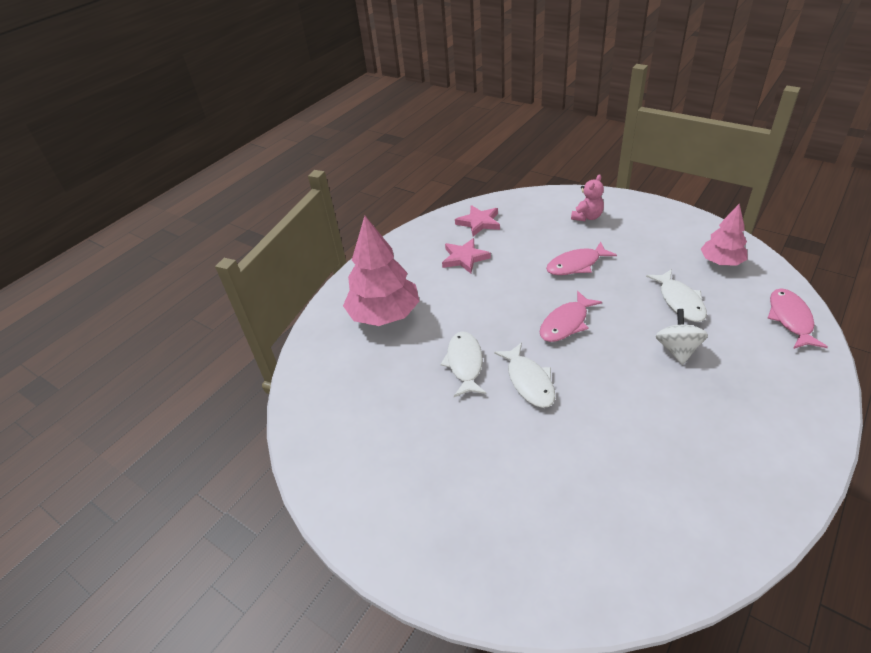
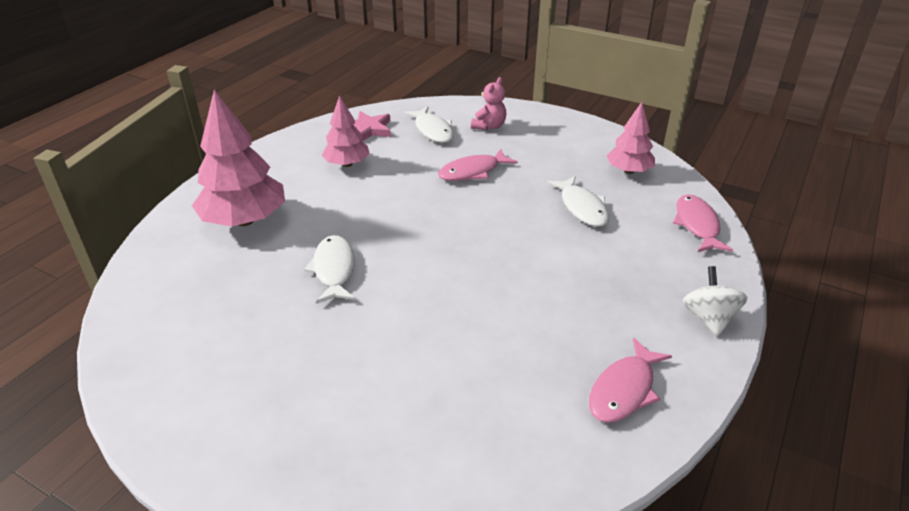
camera: 10 degrees left, 5 degrees down
pink star [442,238,491,274] -> pink tree [322,95,370,167]
white fish [494,342,555,408] -> white fish moved to [404,107,454,143]
pink fish [540,291,602,342] -> pink fish moved to [589,338,672,423]
white spinning top [656,309,708,365] -> white spinning top moved to [683,266,748,336]

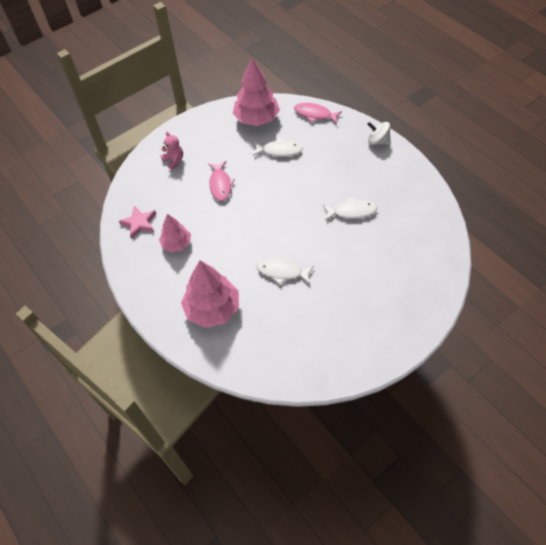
camera: 65 degrees left, 20 degrees up
white fish [404,107,454,143] -> white fish moved to [323,197,377,221]
pink fish [589,338,672,423] -> none
pink tree [607,102,655,174] -> pink tree [233,58,280,126], size x1.69

